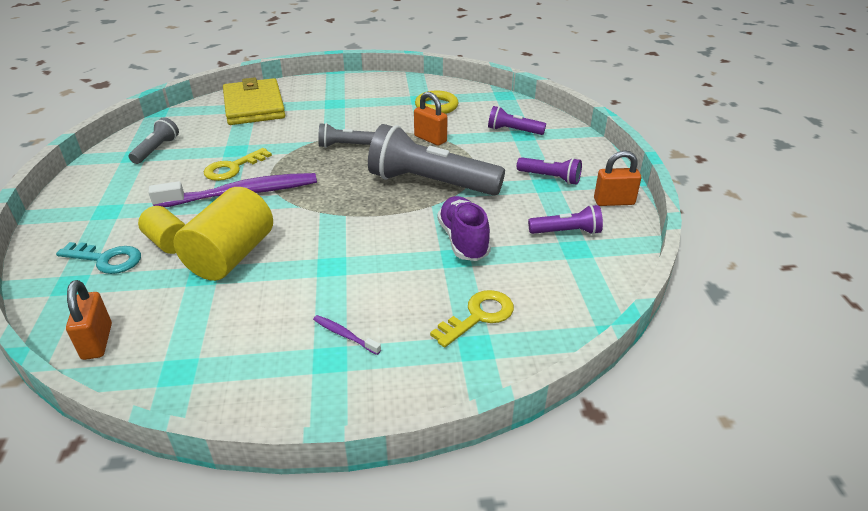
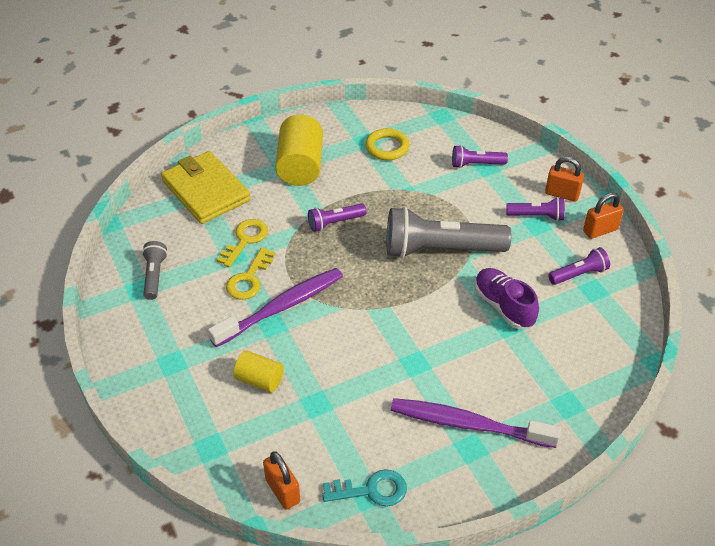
camera: 20 degrees left, 10 degrees up
turquoise key [56,242,141,274] -> turquoise key moved to [322,469,407,507]
yellow cylinder [173,187,273,281] -> yellow cylinder moved to [275,114,323,186]
purple toothbrush [313,315,381,355] -> purple toothbrush [391,398,561,448], size x2.49
grey flashlight [318,123,375,148] -> purple flashlight [308,204,366,232]
orange padlock [414,92,448,146] -> orange padlock moved to [545,157,584,202]
yellow key [430,290,514,348] -> yellow key moved to [217,219,268,267]

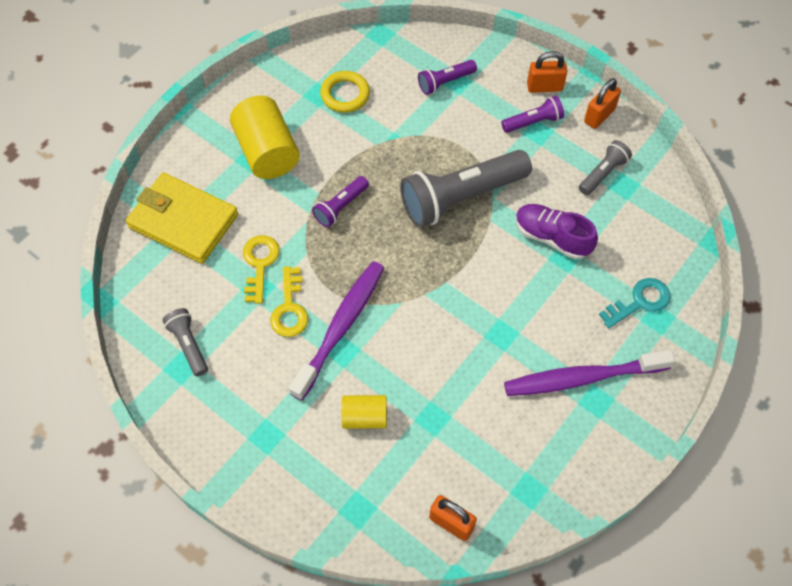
camera: 25 degrees left, 15 degrees up
turquoise key [322,469,407,507] -> turquoise key moved to [599,278,671,328]
purple flashlight [548,247,610,285] -> grey flashlight [579,140,632,195]

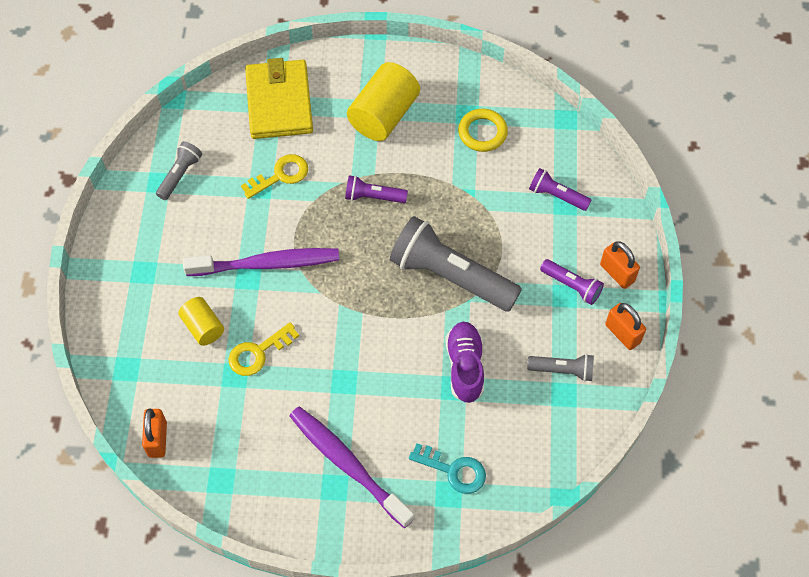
camera: 55 degrees right, 0 degrees up
yellow key [270,266,308,337] -> yellow key moved to [228,322,299,376]
orange padlock [584,78,621,129] -> orange padlock turned 45 degrees clockwise [605,303,646,350]

